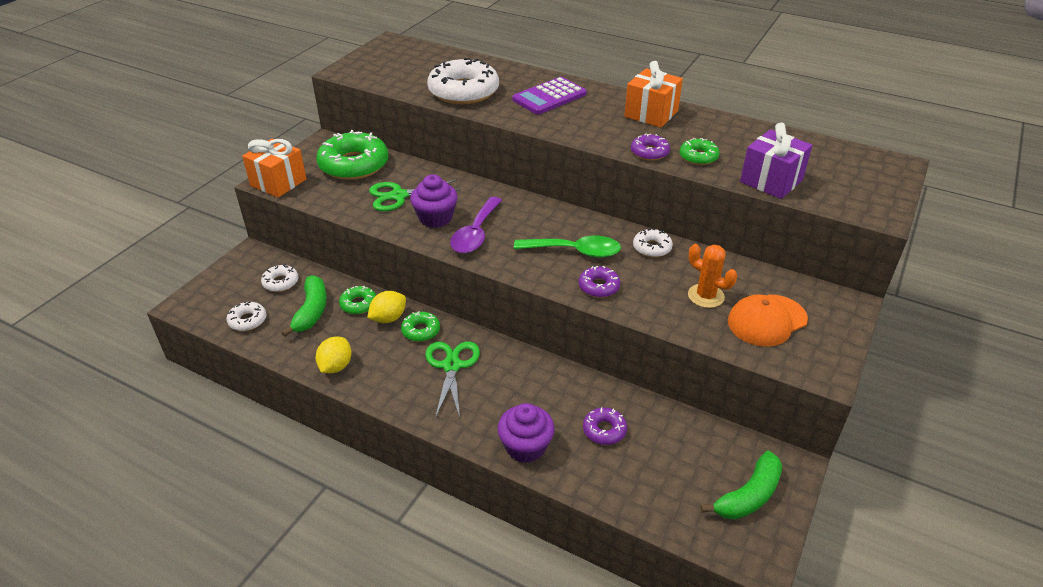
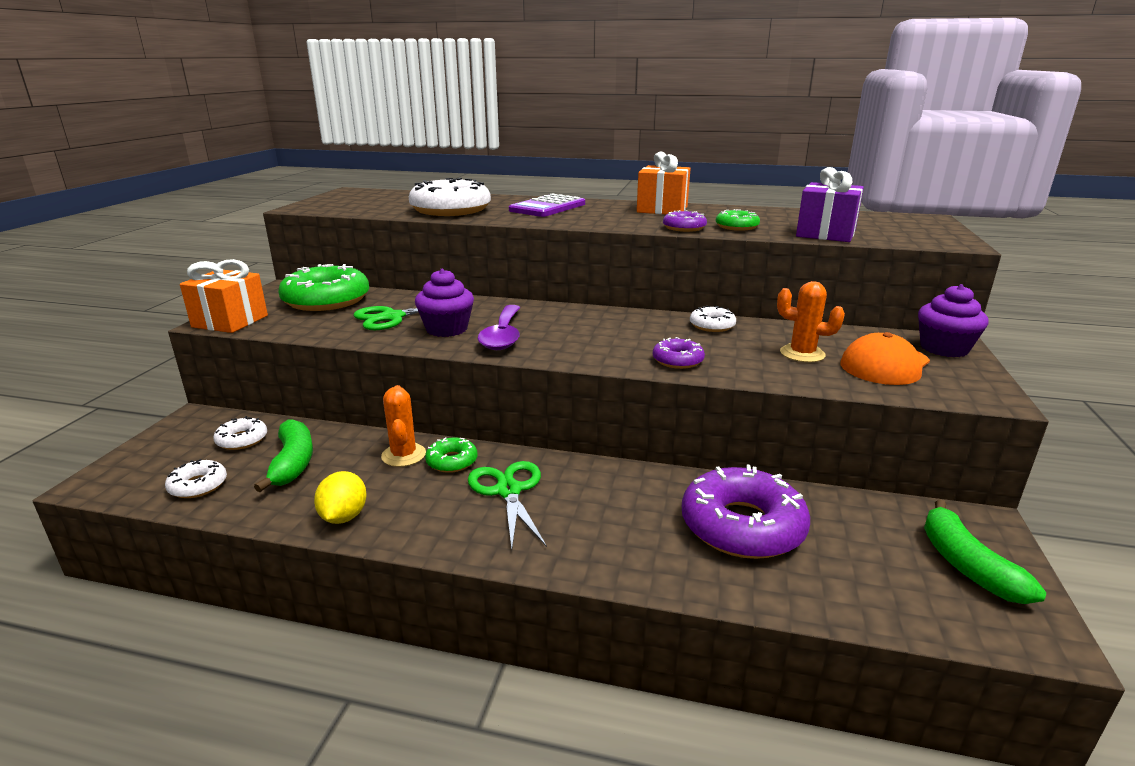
camera: 15 degrees left, 15 degrees down
green donut [339,286,376,314] -> none
yellow lemon [367,291,406,323] -> orange cactus [381,385,426,467]
purple cupcake [497,403,554,463] -> purple cupcake moved to [918,284,989,357]
green spoon [514,236,621,258] -> none
purple donut [583,407,627,445] -> purple donut [682,465,810,559], size x2.07
green banana [700,451,782,520] -> green banana turned 135 degrees clockwise [924,499,1046,604]

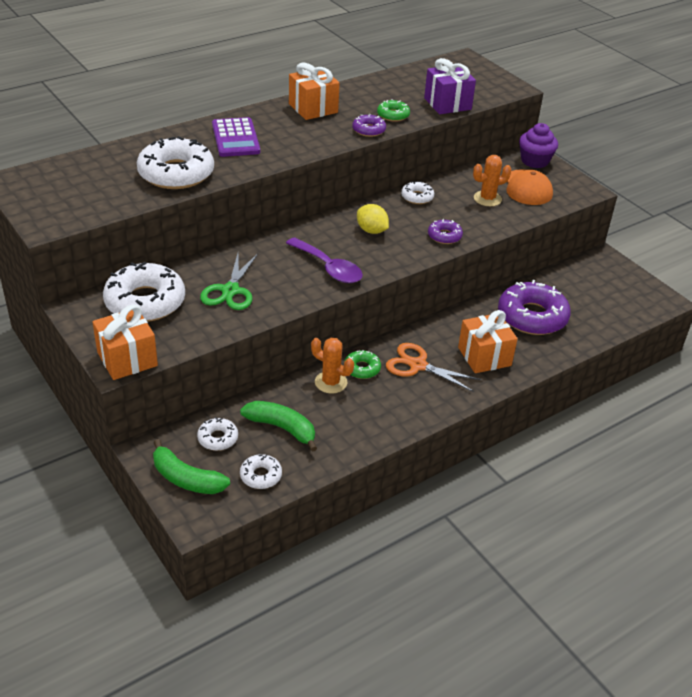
camera: 50 degrees left, 15 degrees up
green donut [278,264,369,311] -> white donut [103,262,185,322]
yellow lemon [314,471,367,524] -> yellow lemon moved to [357,204,389,234]
purple cupcake [415,269,474,337] -> none
green scissors [468,461,547,550] -> orange scissors [386,343,481,392]
green banana [924,499,1046,604] -> green banana moved to [153,439,230,494]
none -> orange gift [458,310,518,373]

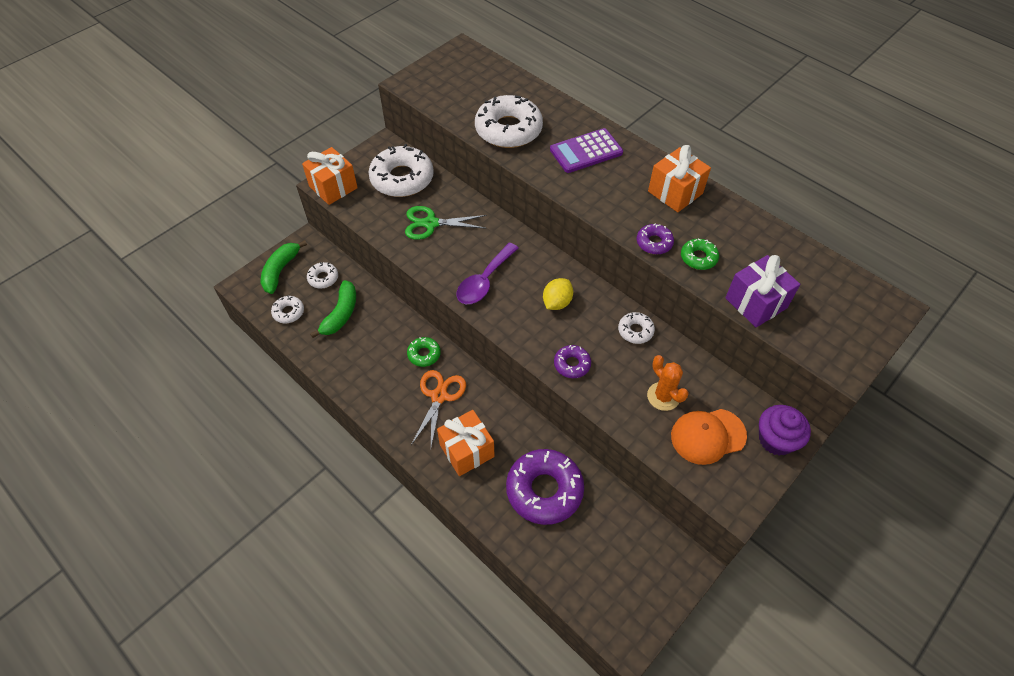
camera: 80 degrees right, 15 degrees up
orange cactus [311,337,354,394] -> none

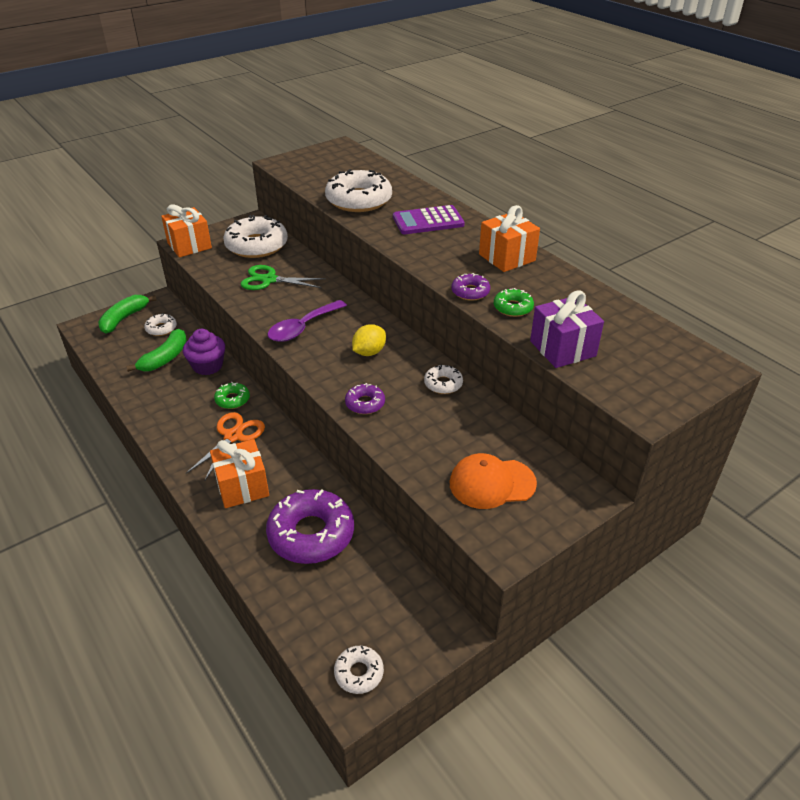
camera: 10 degrees right, 15 degrees down
white donut [271,295,304,323] -> white donut moved to [334,646,384,694]
orange cactus [647,355,689,411] -> none
purple cupcake [759,405,811,455] -> purple cupcake moved to [183,329,225,375]

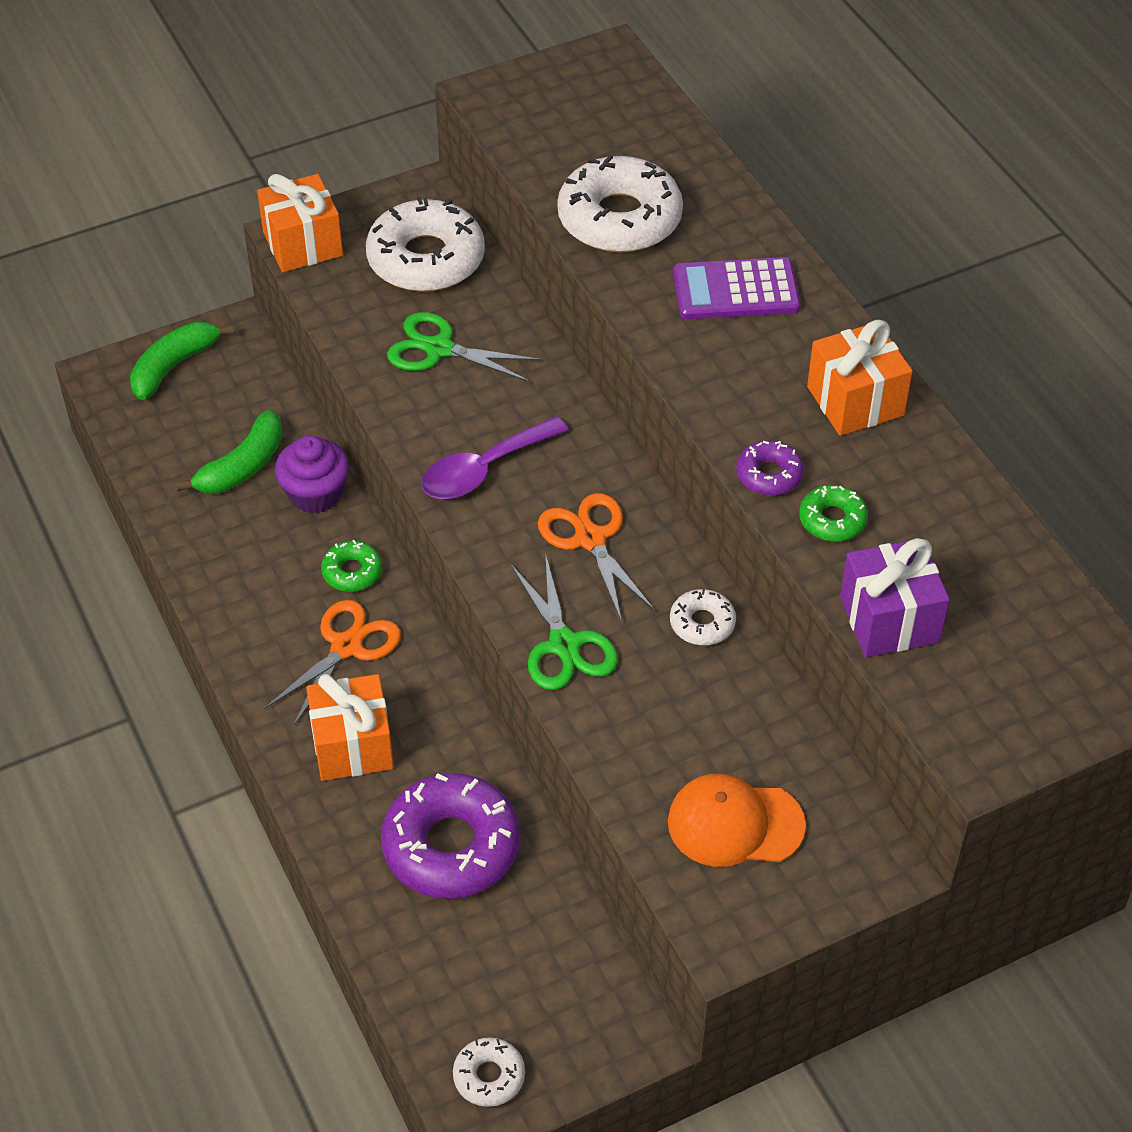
camera: 10 degrees right, 10 degrees up
white donut [144,313,177,336] -> none
purple donut [345,383,385,414] -> green scissors [511,553,618,690]
yellow lemon [352,324,386,356] -> orange scissors [538,493,655,622]

